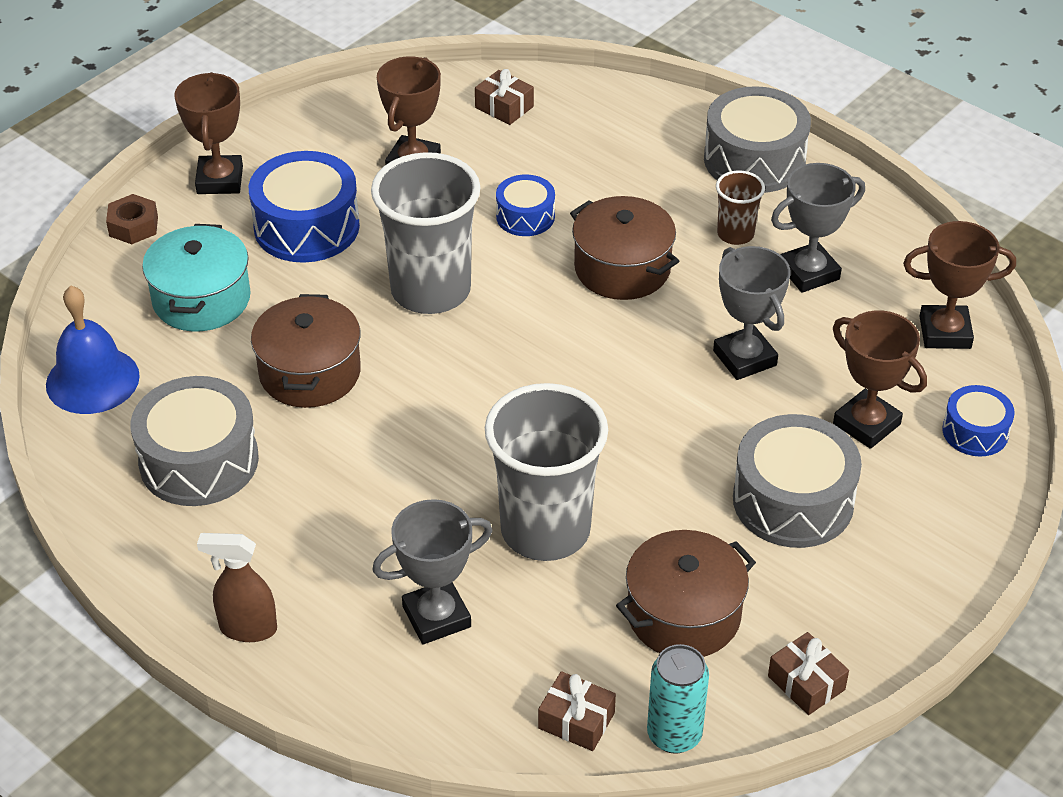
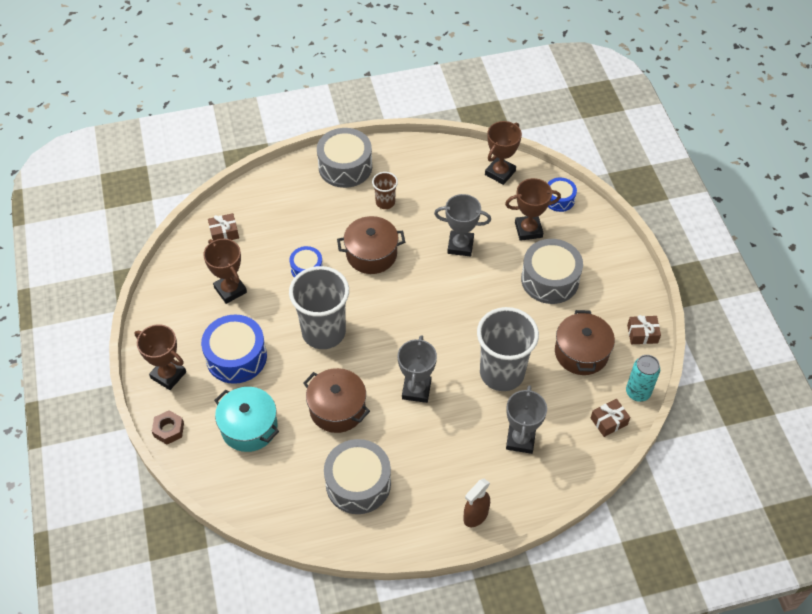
camera: 55 degrees left, 10 degrees up
blue bell [46,286,140,414] -> none
grey trophy [771,163,865,293] -> grey trophy moved to [398,335,437,403]

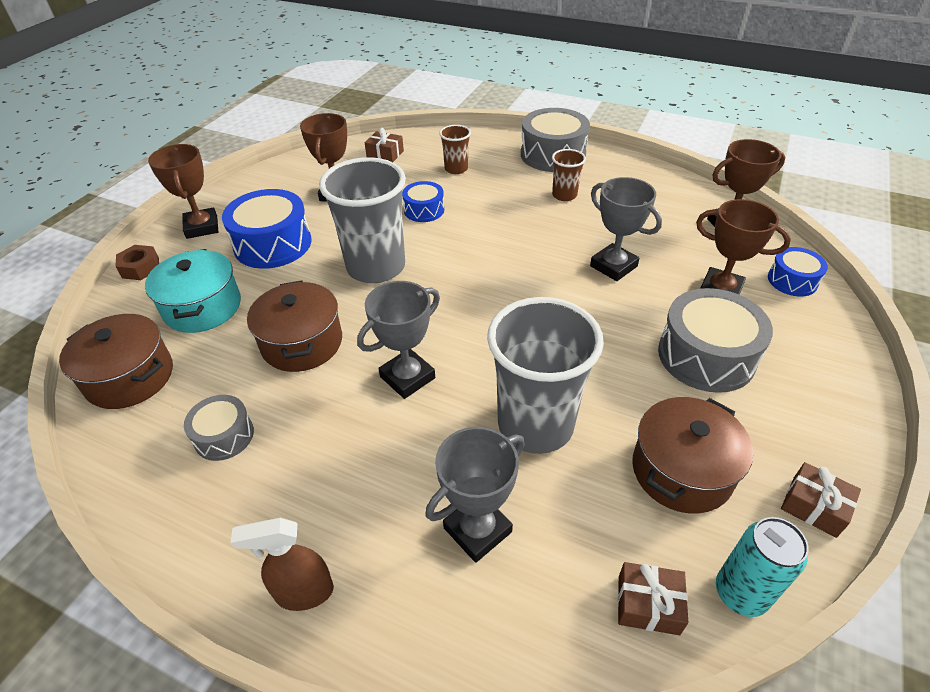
camera: 40 degrees right, 10 degrees down
grey drum [324,439,391,514] -> grey drum [184,395,254,461], size x0.56
brown pot [337,216,405,274] -> brown pot moved to [59,314,173,409]
none -> brown cup [439,125,471,174]

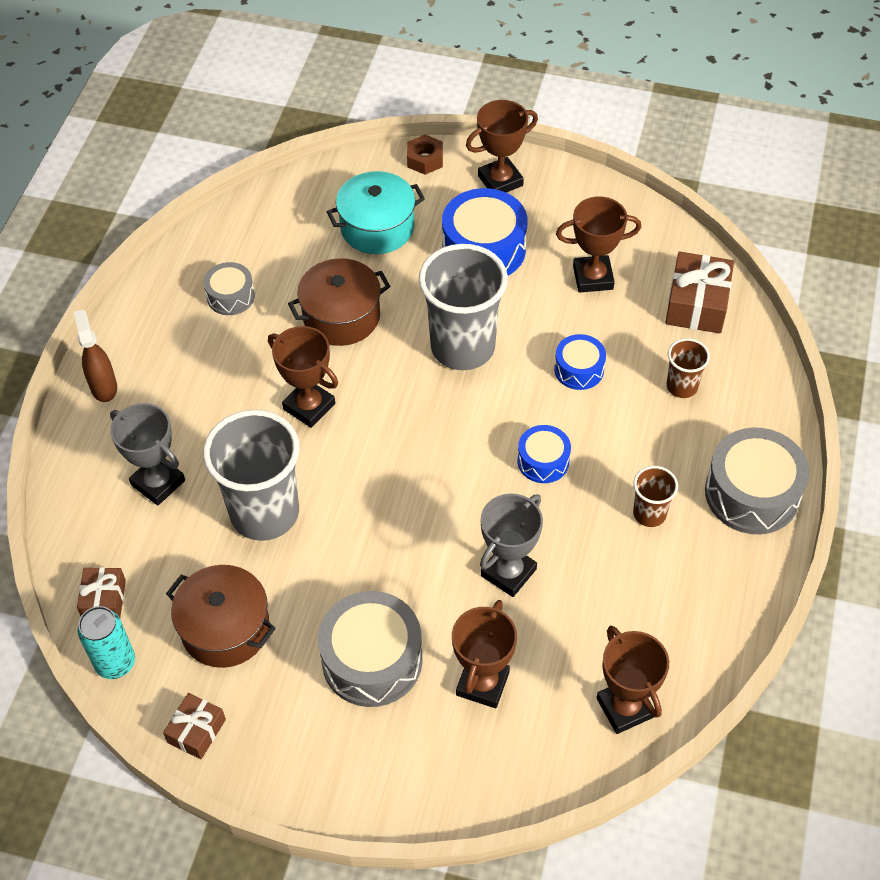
camera: 80 degrees right, 10 degrees up
brown pot [59,314,173,409] -> none
grey trophy [357,281,440,399] -> brown trophy [268,326,338,428]
brown gift [365,128,404,162] -> brown gift [665,252,734,333], size x1.66
blue drum [768,247,828,296] -> blue drum moved to [518,425,571,483]

